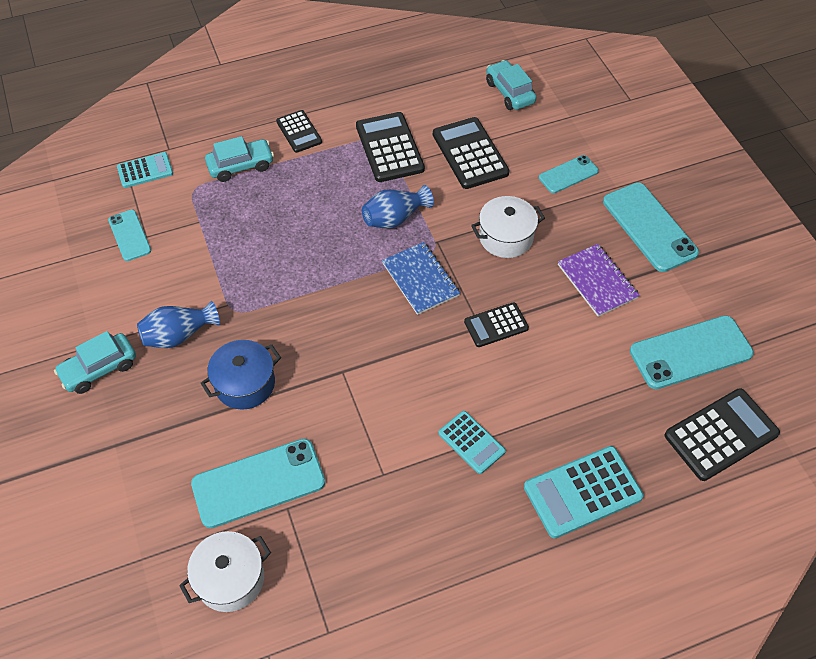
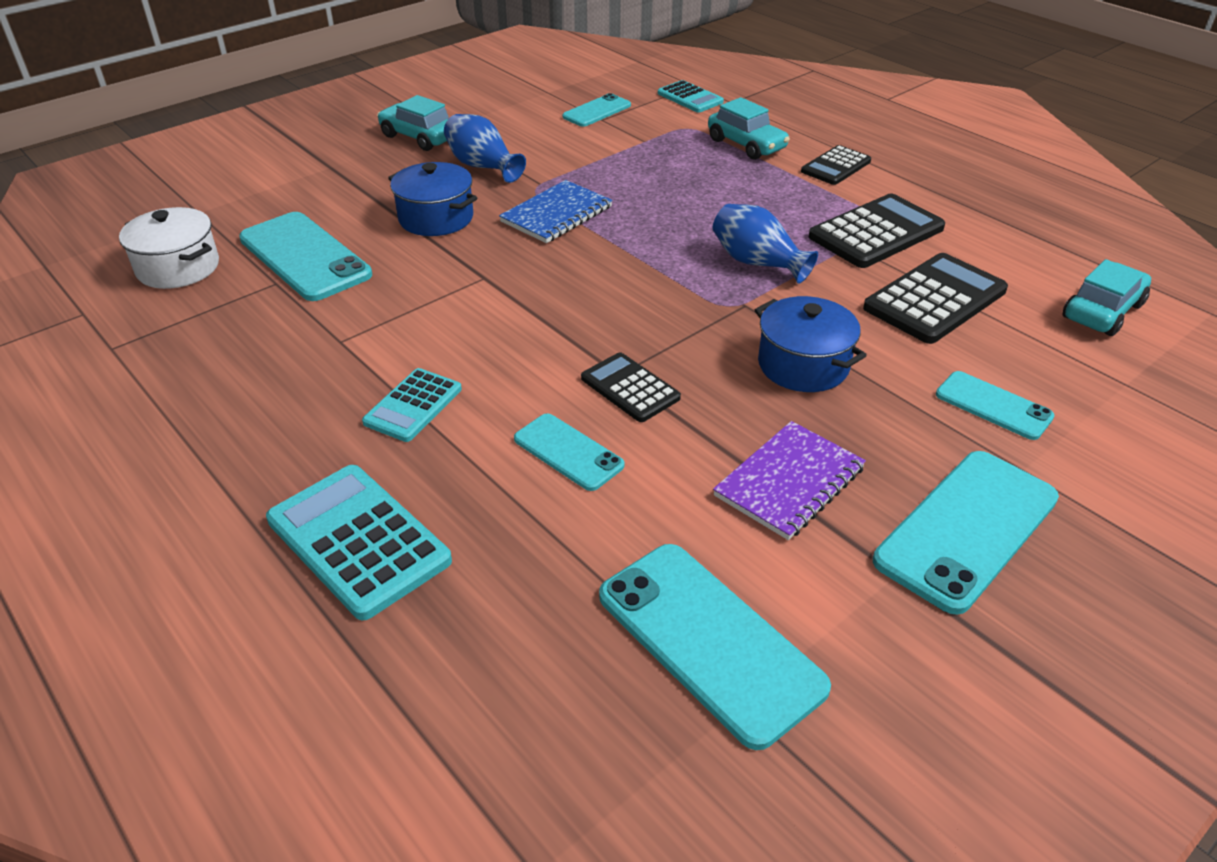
camera: 70 degrees right, 15 degrees down
blue notebook [382,242,460,315] -> blue notebook moved to [499,180,613,243]
white pot [471,196,545,258] -> blue pot [755,296,867,392]
black calculator [665,388,780,481] -> none
none -> turquoise phone [514,414,625,491]

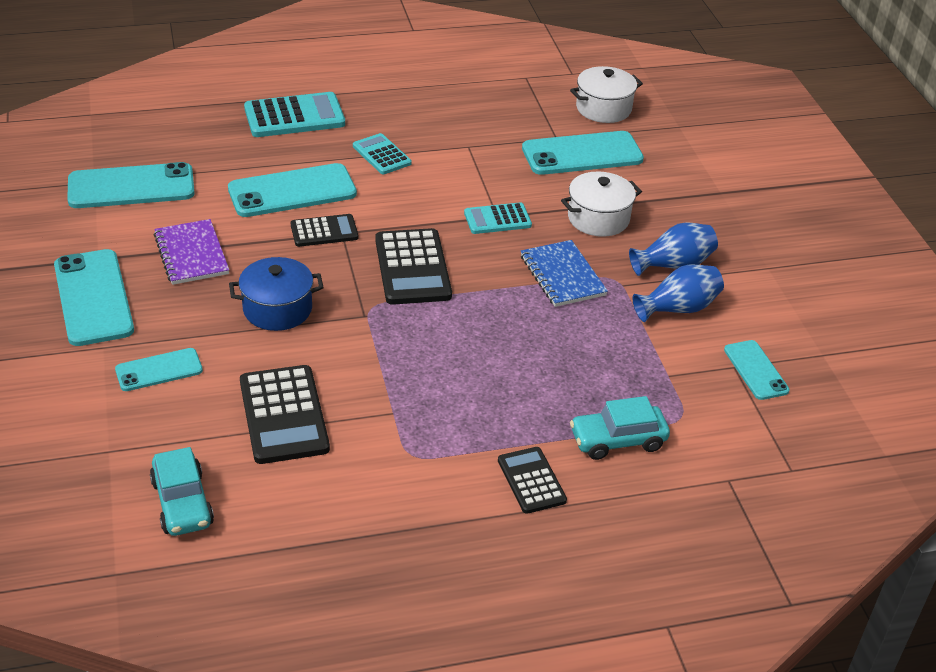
camera: 115 degrees right, 0 degrees up
turquoise car [377,95,449,151] -> none
blue pot [388,162,477,236] -> white pot [561,172,642,237]
turquoise phone [514,414,625,491] -> turquoise phone [228,163,357,217], size x1.75
turquoise calculator [658,80,724,113] -> turquoise calculator moved to [464,202,532,234]
blue vase [713,204,818,284] -> blue vase moved to [632,265,724,322]
black calculator [809,193,945,268] -> black calculator moved to [375,228,452,305]

